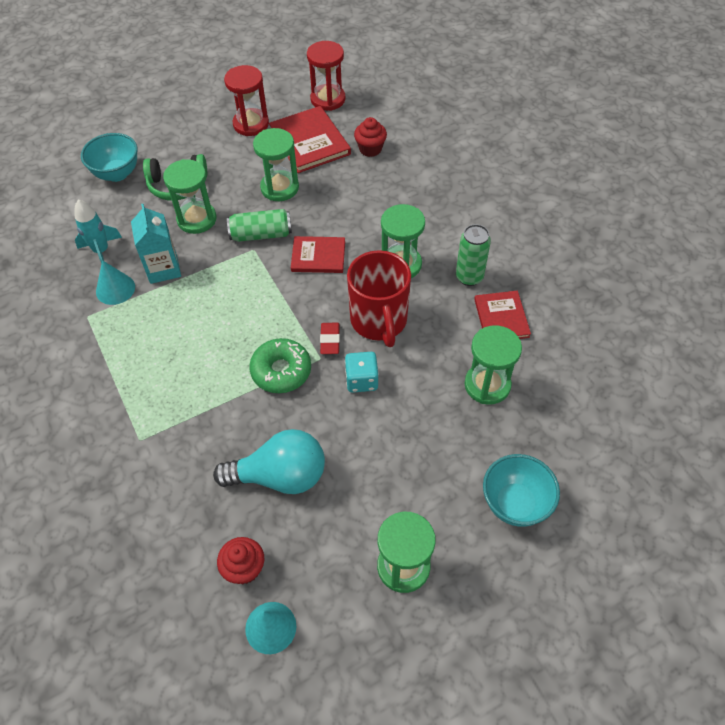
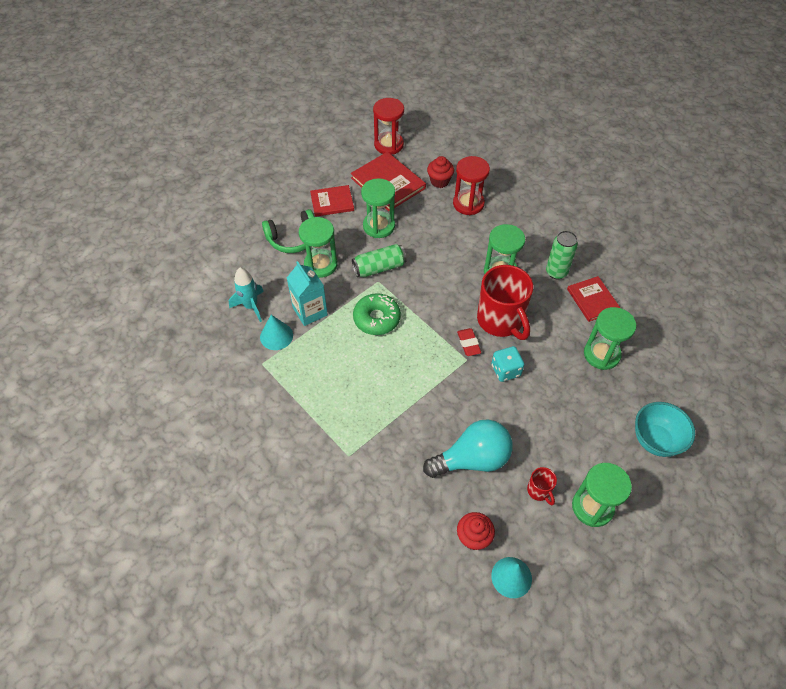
camera: 15 degrees left, 0 degrees up
turquoise bowl [81,133,138,182] -> none
red hourglass [224,65,269,136] -> red hourglass moved to [453,156,490,215]
green donut [249,338,311,393] -> green donut moved to [353,293,401,335]
red book [291,236,345,273] -> red book moved to [310,185,354,217]
none -> red mug [527,467,557,506]

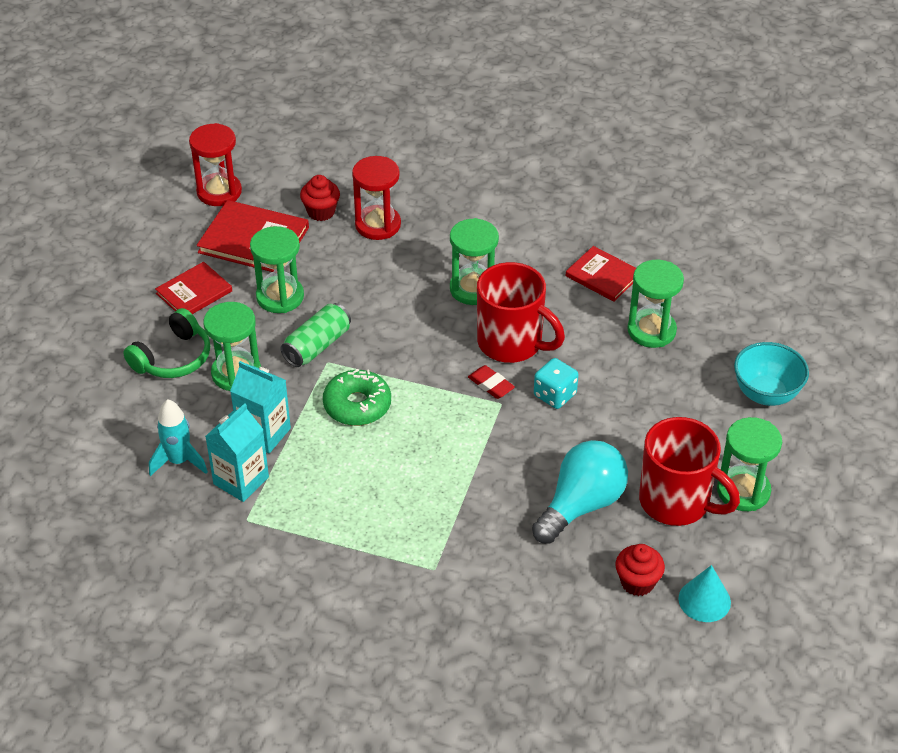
camera: 30 degrees left, 10 degrees down
turquoise cone [260,315,293,350] -> turquoise carton [205,403,269,502]
red mug [527,467,557,506] -> red mug [639,417,740,526], size x2.26
green can [546,231,578,279] -> none

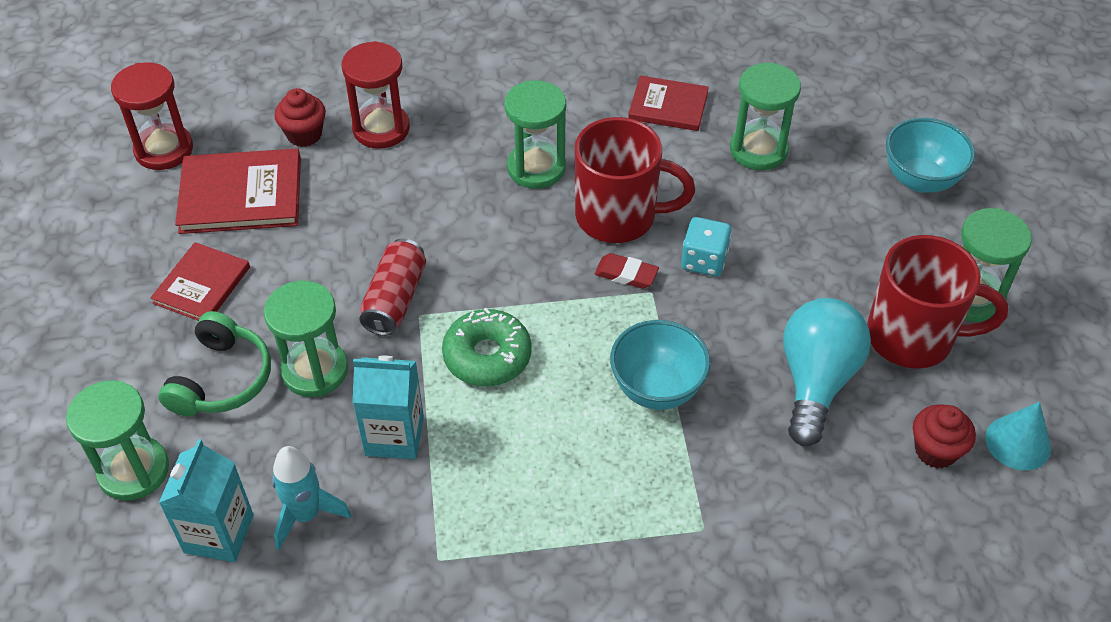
camera: 25 degrees left, 5 degrees up
turquoise carton [205,403,269,502] -> turquoise carton moved to [159,439,254,562]
green hourglass [250,226,304,313] -> green hourglass moved to [66,380,169,501]
green can [280,303,351,367] -> red can [359,238,426,336]
none -> turquoise bowl [610,320,711,410]

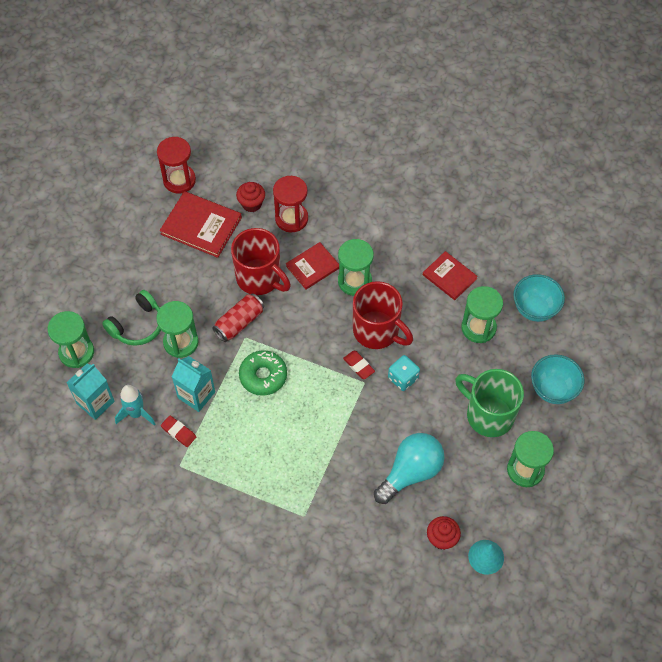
camera: 30 degrees right, 10 degrees up
red book [150,242,250,321] -> red book moved to [286,242,339,290]
turquoise bowl [610,320,711,410] -> turquoise bowl moved to [513,274,565,322]
red mug [867,235,1008,369] -> red mug moved to [231,228,291,295]
none -> red eraser [161,416,196,447]
none -> green mug [455,369,524,437]

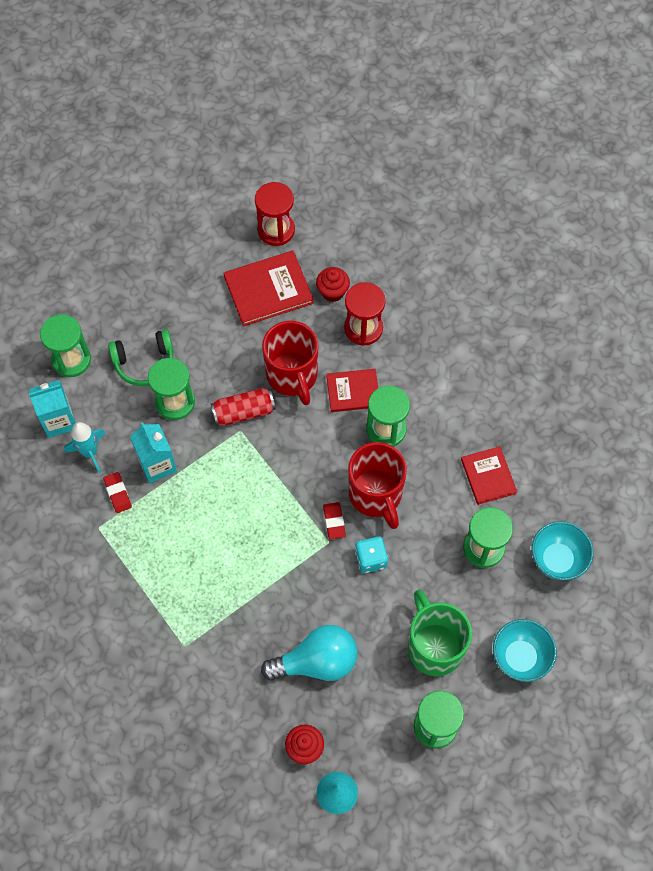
camera: 30 degrees right, 5 degrees up
red book [160,191,242,258] -> red book turned 75 degrees counterclockwise [224,251,314,326]
green donut [239,350,287,396] -> none

